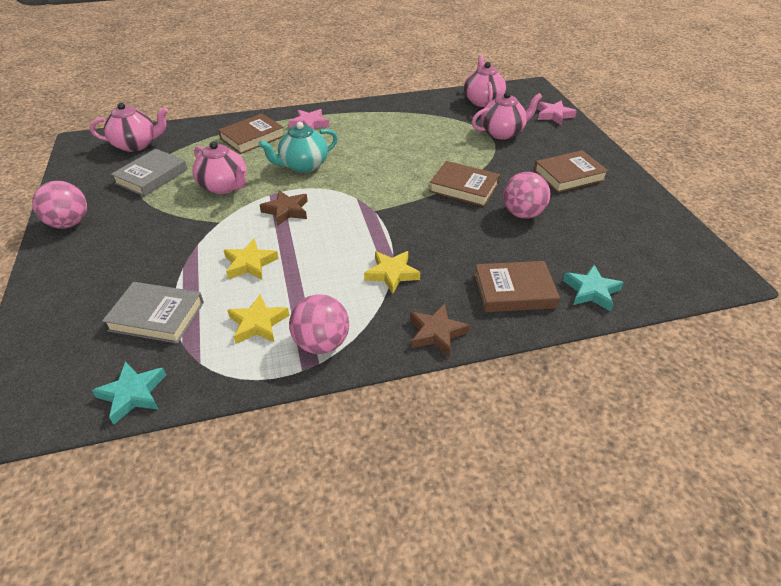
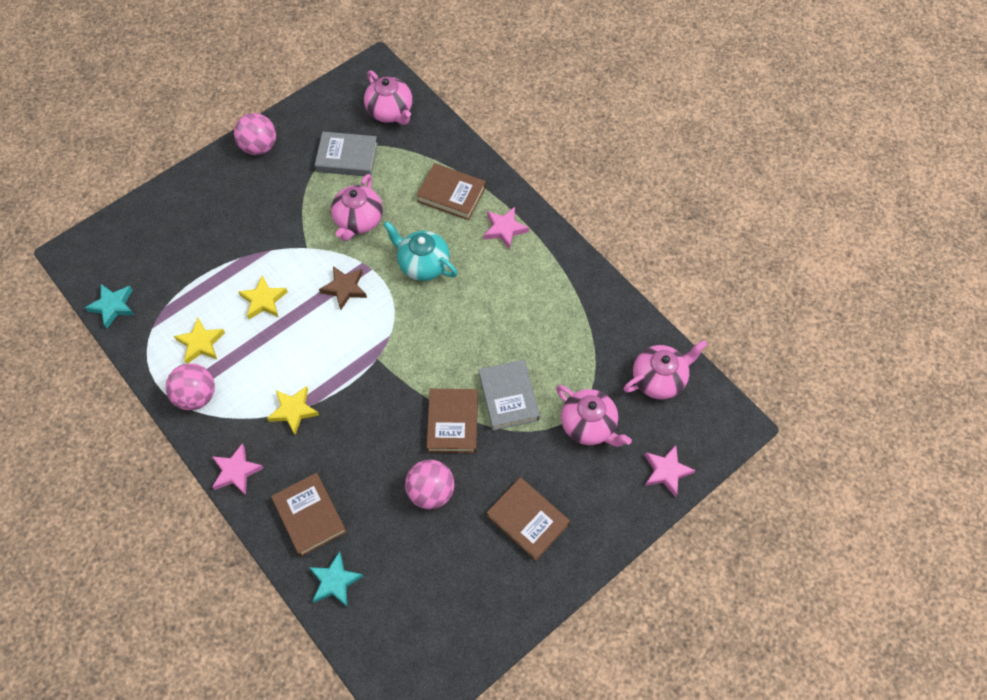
camera: 65 degrees right, 20 degrees up
grey book [102,282,204,344] -> grey book moved to [479,360,540,431]
brown star [410,304,470,357] -> pink star [212,444,264,495]

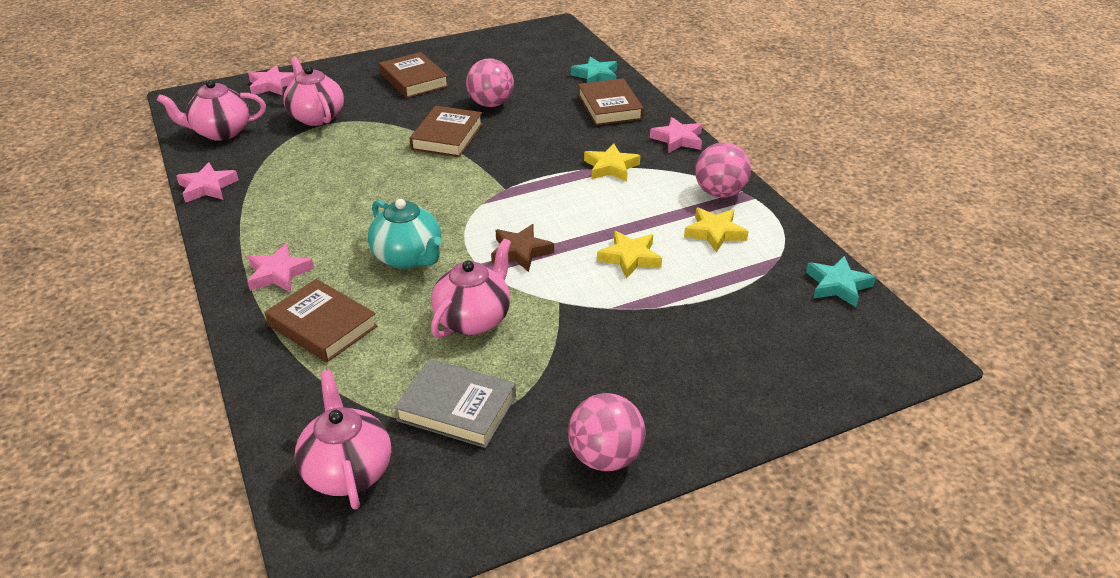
camera: 165 degrees left, 25 degrees down
grey book [479,360,540,431] -> none
none -> pink star [176,162,239,203]

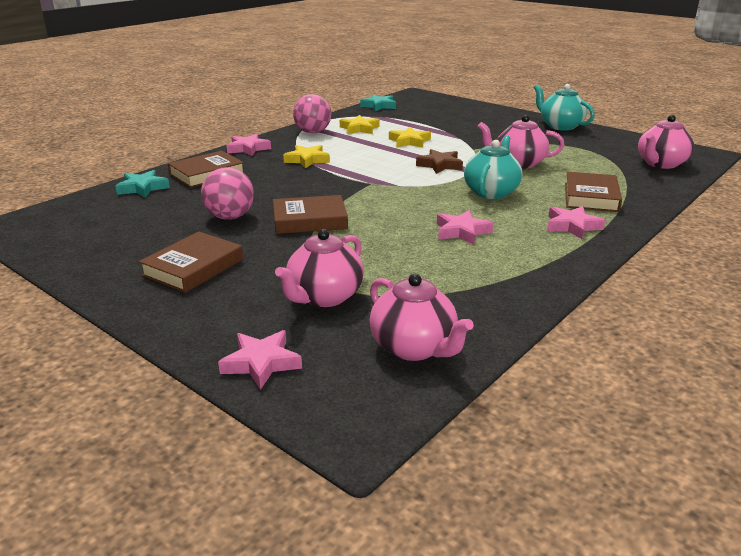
camera: 115 degrees left, 10 degrees down
pink star [176,162,239,203] -> pink star moved to [437,210,494,245]
grey book [394,359,516,448] -> none
pink ball [568,393,645,471] -> turquoise teapot [534,84,595,131]

